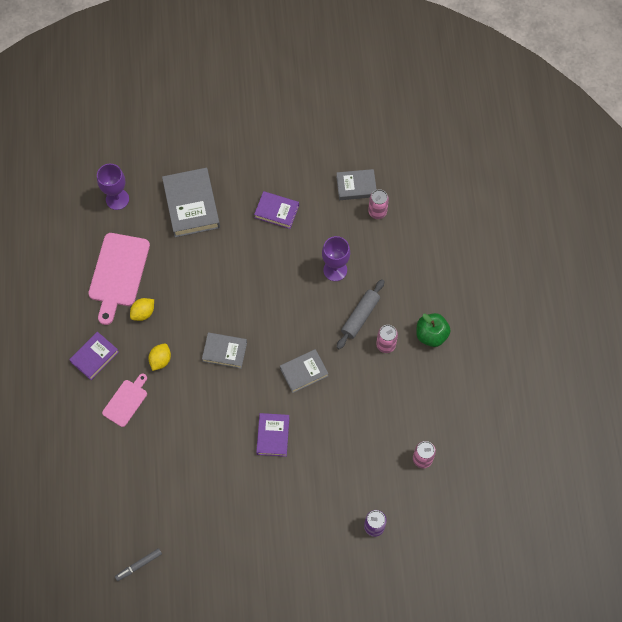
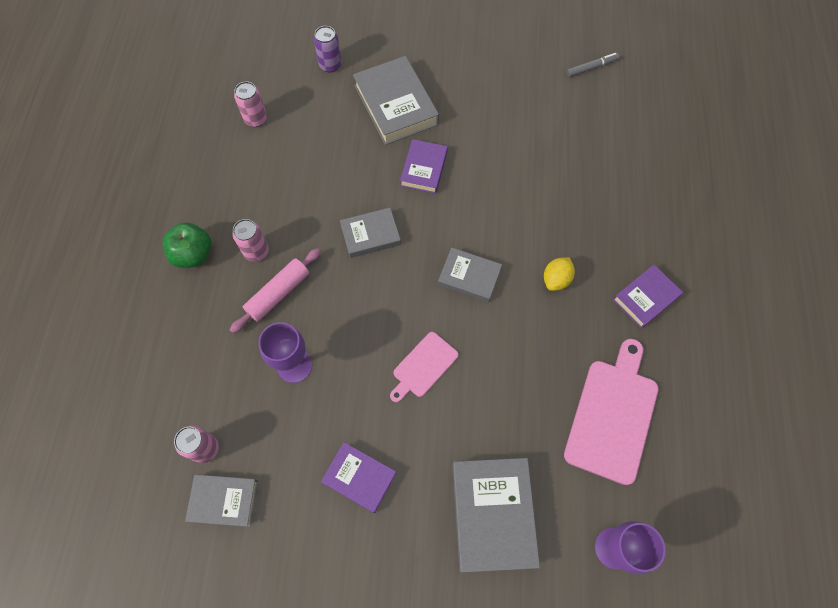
camera: 170 degrees left, 0 degrees up
pink cutting board [102,374,147,427] -> pink cutting board moved to [390,332,459,402]
yellow lemon [130,298,154,321] -> none
grey rolling pin [337,279,384,349] -> pink rolling pin [230,248,321,333]
none -> grey book [353,56,439,145]

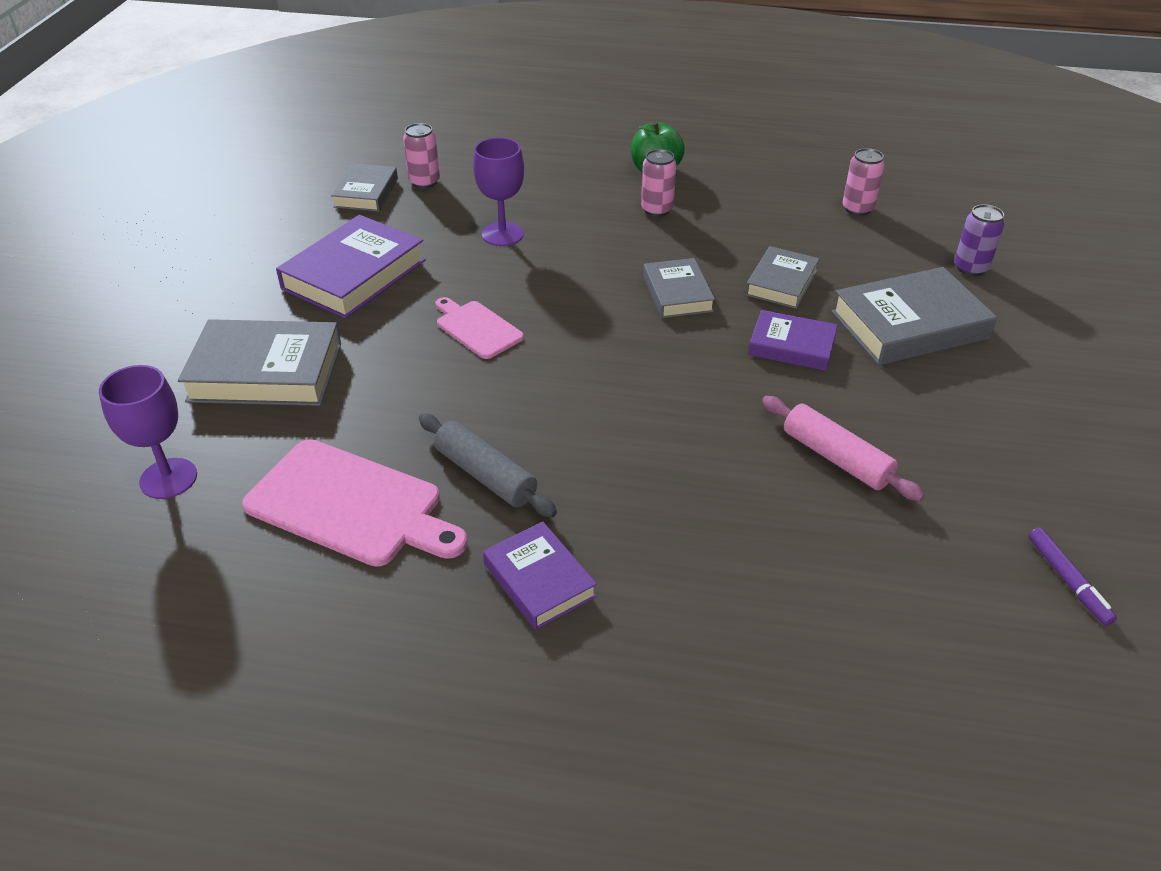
camera: 95 degrees right, 25 degrees down
pink rolling pin [230,248,321,333] -> pink rolling pin moved to [762,396,925,501]
purple book [321,442,396,513] -> purple book [276,215,426,319], size x1.66
grey book [438,247,502,302] -> grey book moved to [745,246,820,309]
yellow lemon [544,257,575,291] -> none
grey marker [567,53,619,77] -> purple marker [1028,528,1117,626]
none -> grey rolling pin [419,414,557,517]

